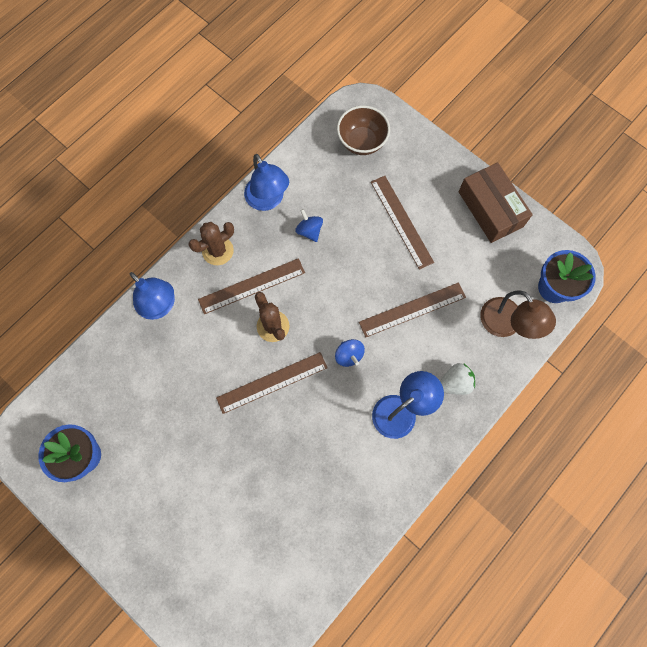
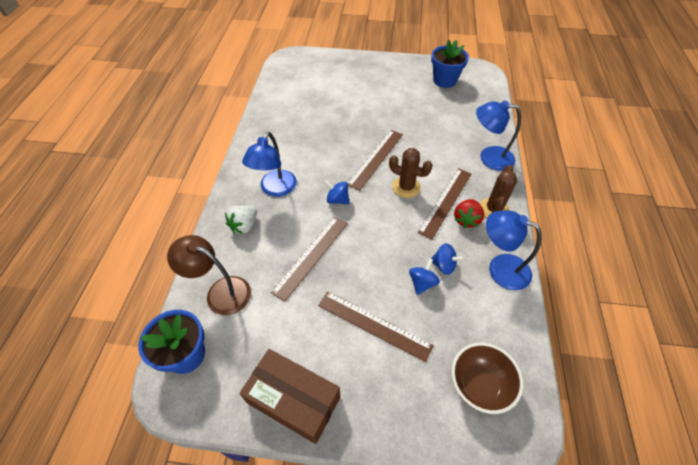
camera: 145 degrees right, 20 degrees down
none -> blue spinning top [409,258,440,295]
none -> red strawberry [454,199,484,228]

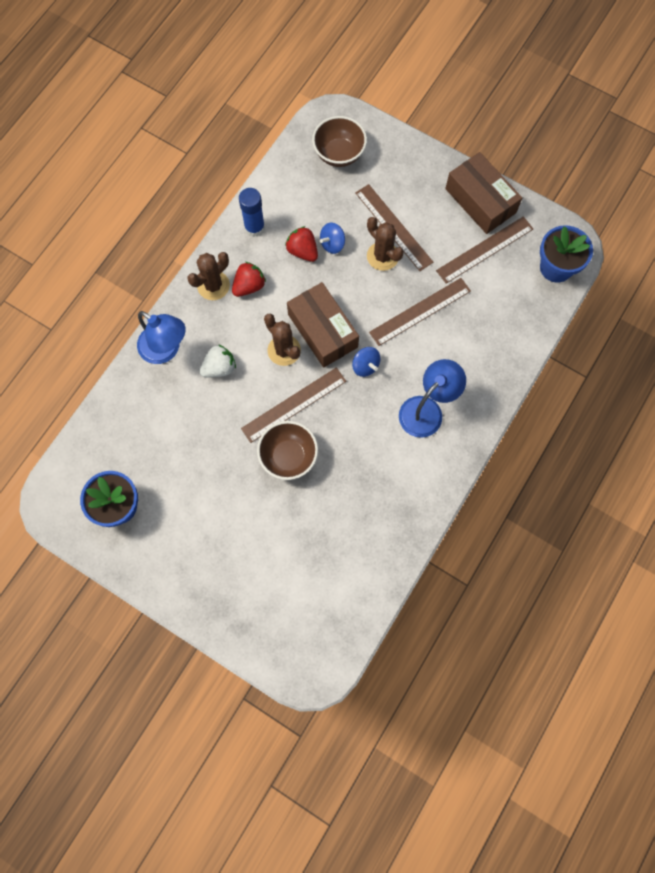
camera: 155 degrees left, 20 degrees up
brown lamp [167,235,251,315] -> none
white strawberry [225,206,257,234] -> white strawberry moved to [199,344,236,378]
brown ruler [417,168,472,239] -> brown ruler moved to [436,216,533,284]
blue spinning top [431,243,465,275] -> red strawberry [285,226,318,262]
blue lamp [486,210,542,290] -> blue glue stick [239,188,265,237]
none -> brown bowl [257,421,318,480]
none -> brown box [287,282,359,368]
none -> brown cactus [367,217,404,271]

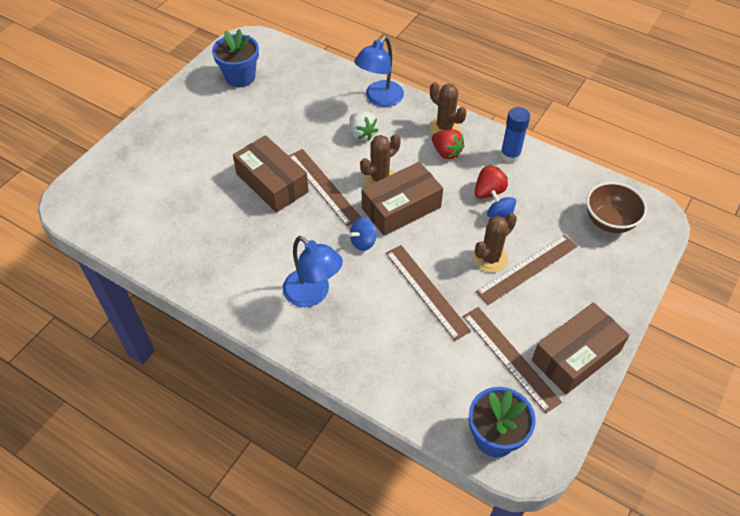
camera: 90 degrees right, 20 degrees down
brown bowl [257,421,318,480] -> brown box [233,135,309,213]

